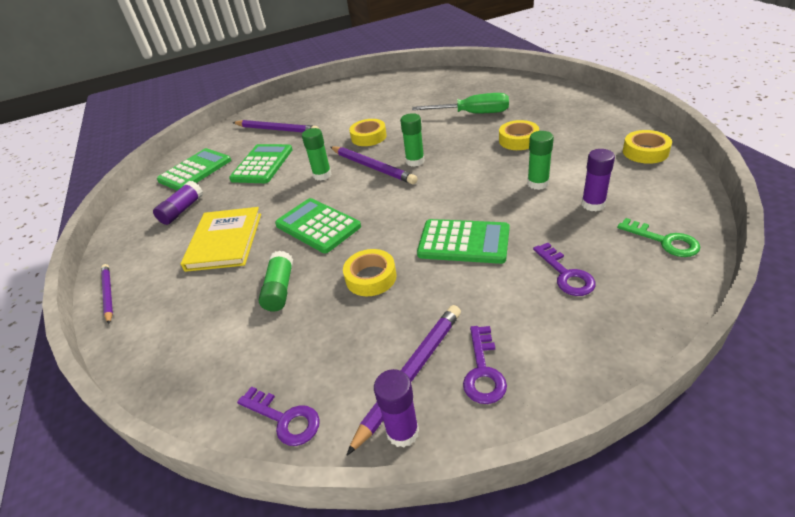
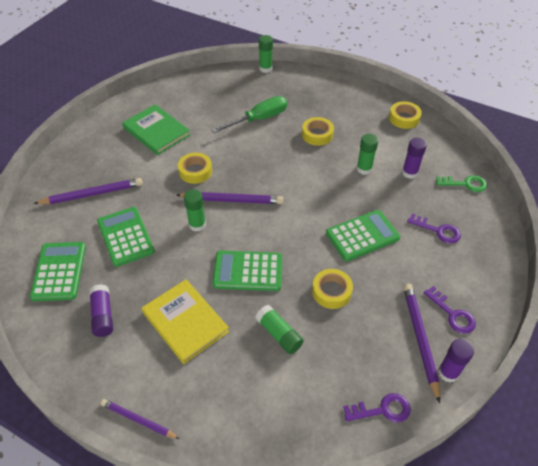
camera: 45 degrees left, 10 degrees up
green glue stick [400,113,425,167] -> green glue stick moved to [259,35,273,73]
none -> green book [122,104,190,155]

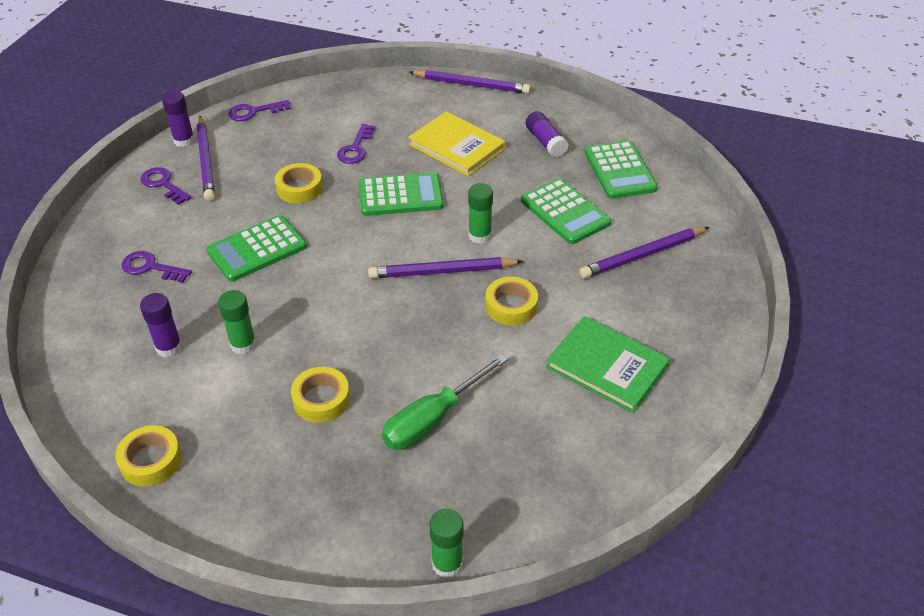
camera: 170 degrees right, 5 degrees down
purple pencil [101,399,180,439] -> purple pencil [409,70,531,94], size x1.57
green glue stick [256,305,304,354] -> purple key [337,124,375,164]
green key [436,175,487,192] -> none

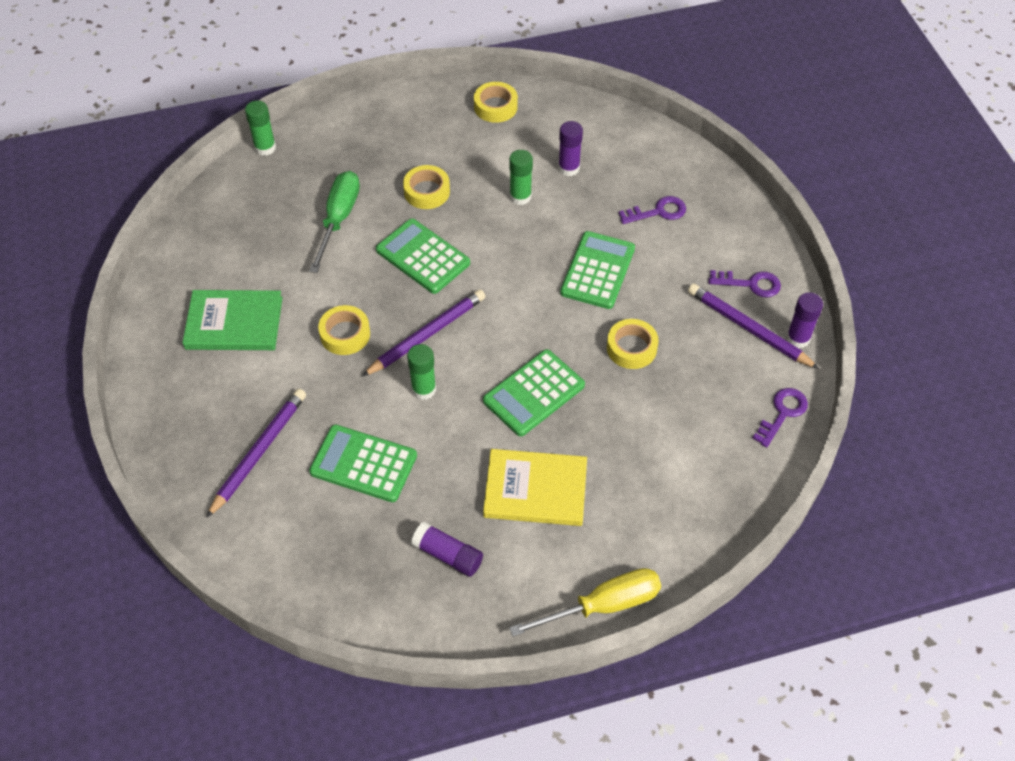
camera: 145 degrees right, 10 degrees up
purple key [337,124,375,164] -> none
purple pencil [409,70,531,94] -> yellow screwdriver [509,568,661,637]
green calculator [585,140,658,199] -> green calculator moved to [376,219,470,294]

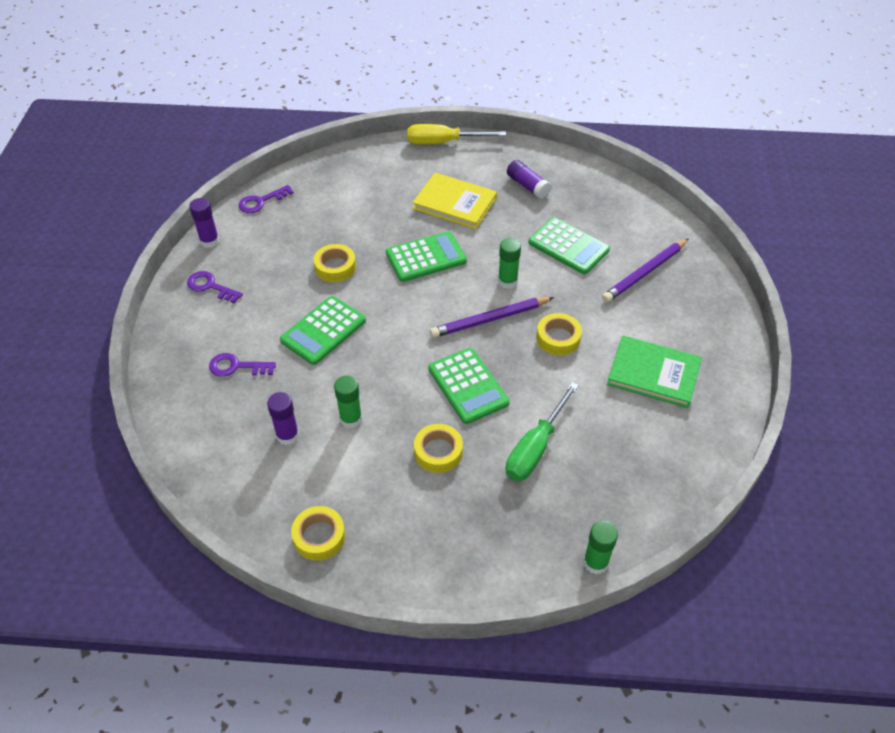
camera: 160 degrees left, 5 degrees down
purple pencil [688,284,819,369] -> none

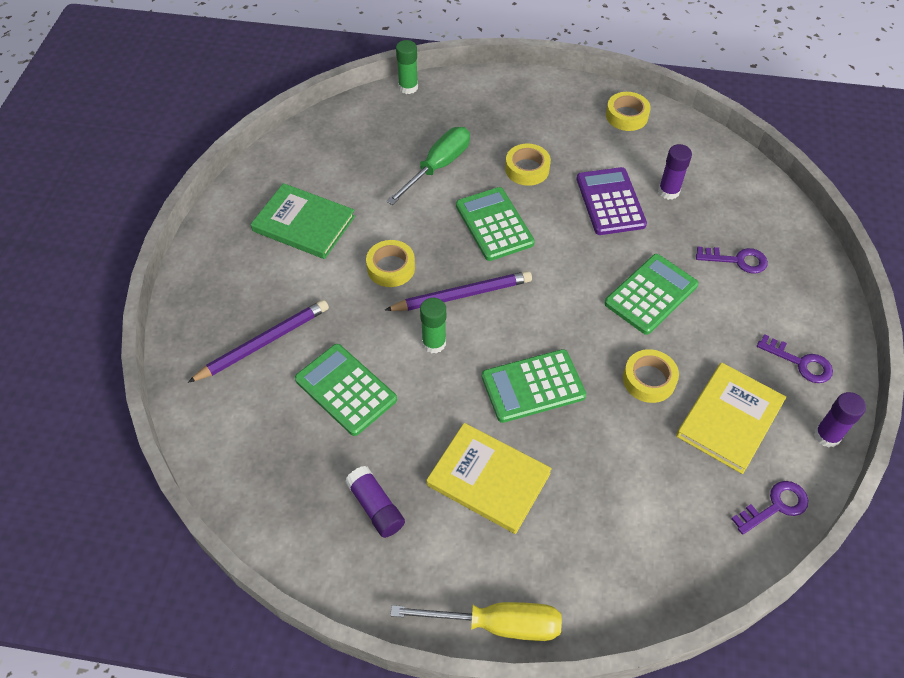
camera: 175 degrees left, 5 degrees up
green glue stick [334,376,362,428] -> purple calculator [577,167,647,235]
none -> yellow book [676,362,786,474]

